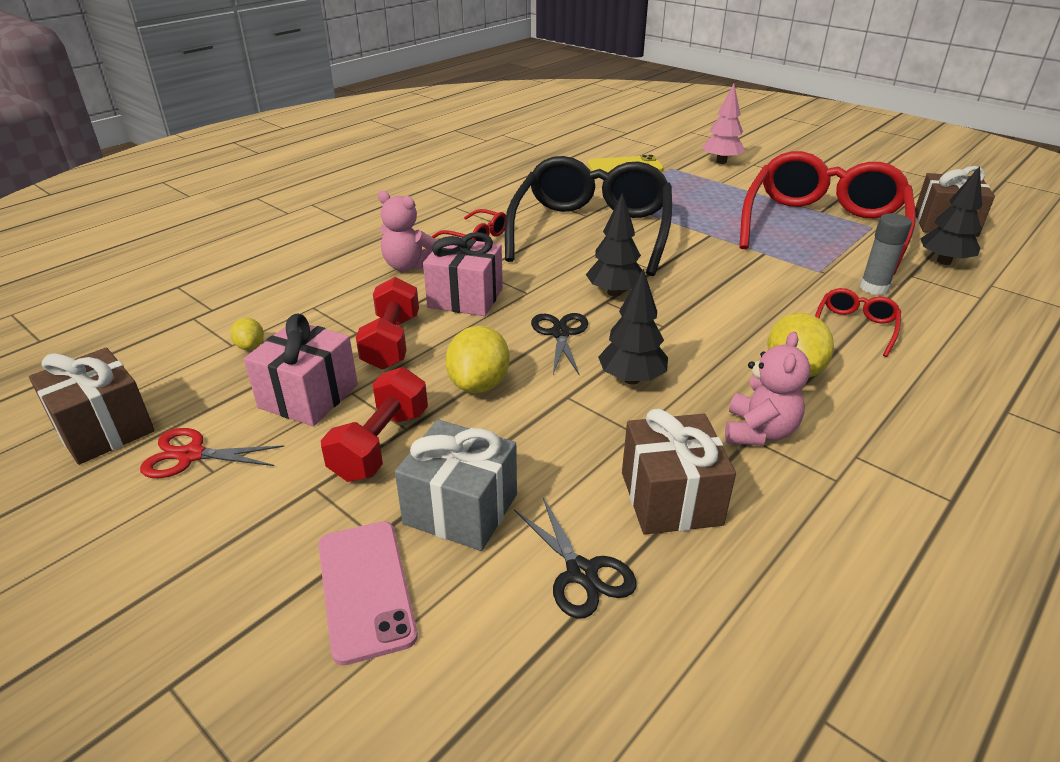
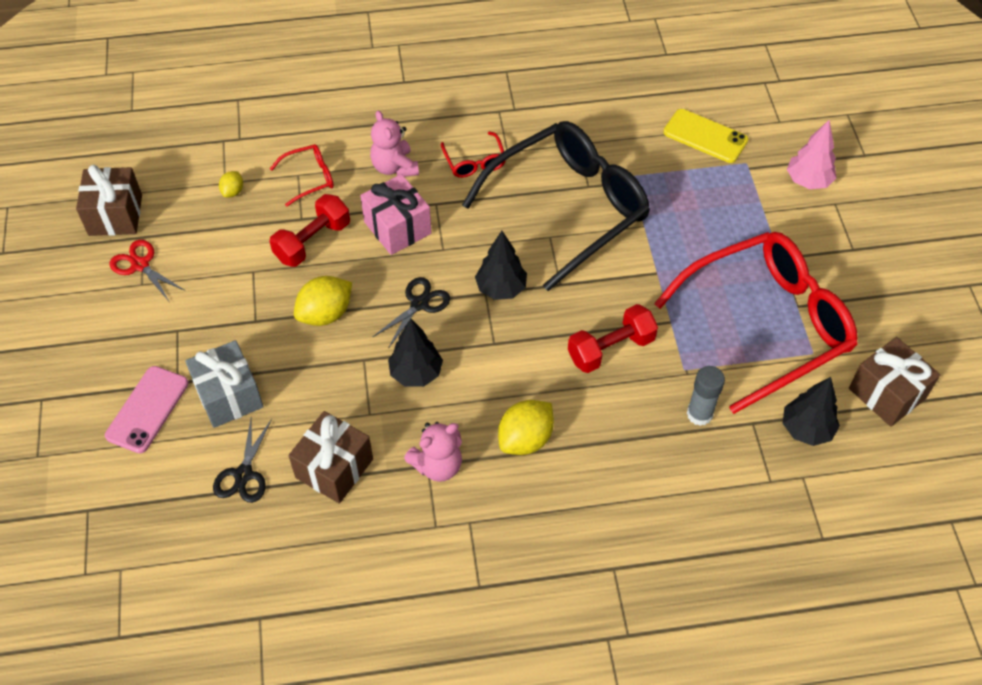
camera: 40 degrees right, 20 degrees up
pink gift [244,313,358,426] -> none
red dumbbell [321,367,428,482] -> red dumbbell moved to [568,304,658,373]
red glasses [815,288,901,357] -> red glasses moved to [270,144,334,207]

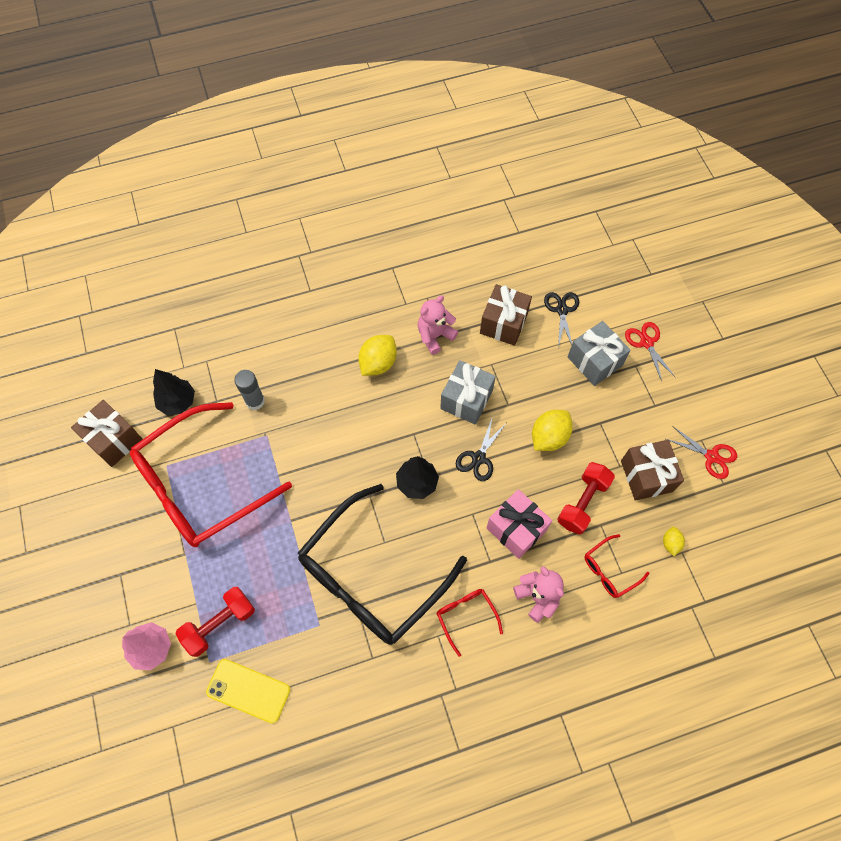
camera: 170 degrees right, 10 degrees up
brown gift [76,165,142,236] -> brown gift moved to [621,440,684,501]
pink phone [105,366,189,453] -> red scissors [625,322,676,381]
black tree [388,319,443,387] -> grey gift [440,360,496,425]
red dumbbell [568,304,658,373] -> red dumbbell moved to [175,587,255,657]

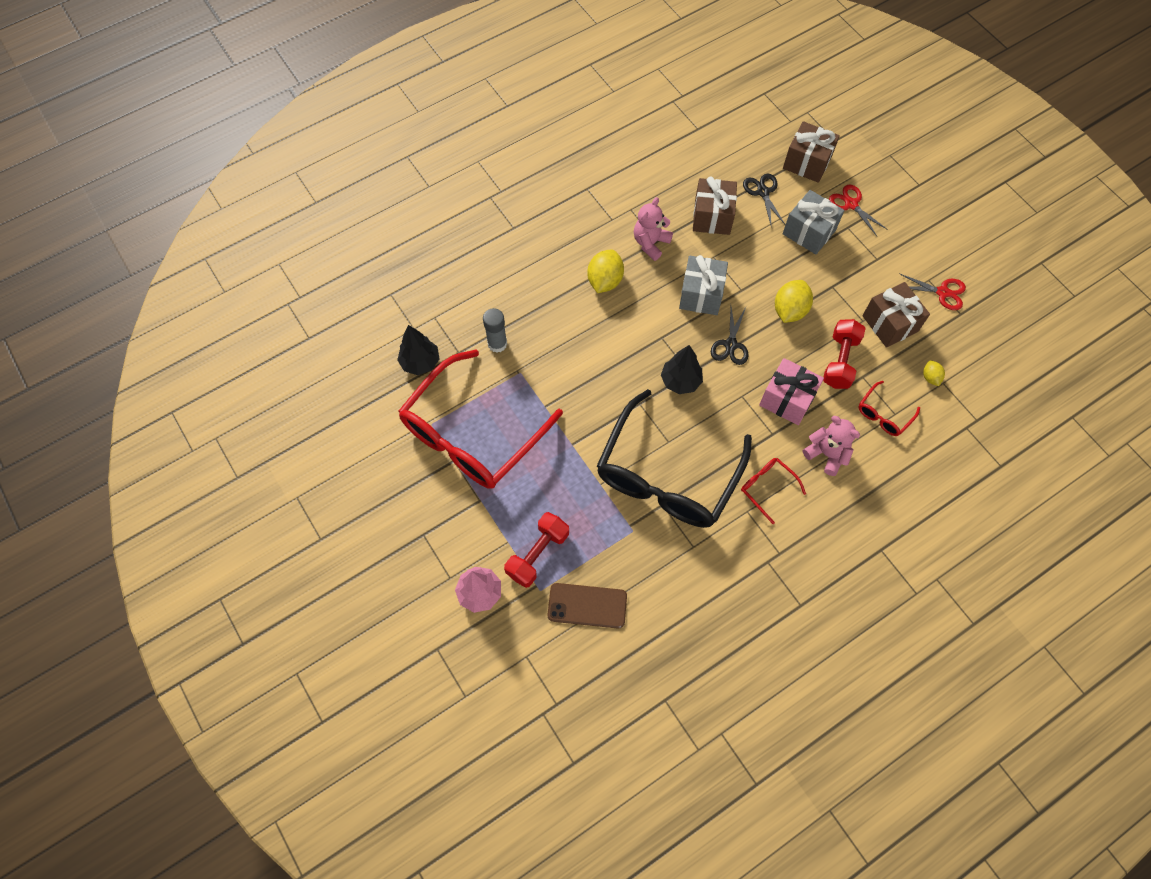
camera: 15 degrees left, 0 degrees up
brown gift [71,400,143,467] -> brown gift moved to [783,121,840,183]
yellow phone [206,659,290,724] -> brown phone [547,583,627,628]

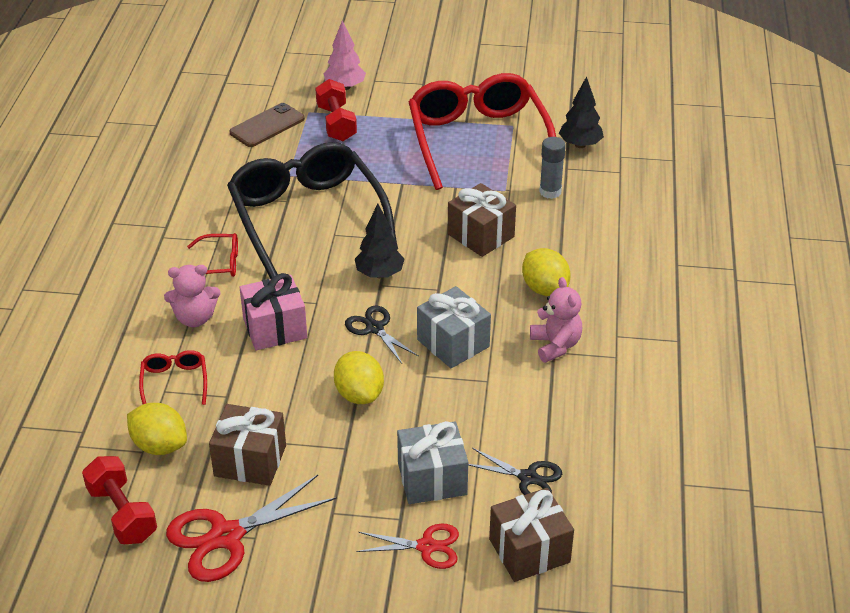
camera: 130 degrees right, 25 degrees down
brown gift [693,177,737,235] -> brown gift moved to [448,183,516,257]
red dumbbell [823,319,866,389] -> red dumbbell moved to [82,456,157,544]
red scissors [899,273,966,310] -> red scissors [166,475,337,582], size x1.67
yellow lemon [923,360,945,386] -> yellow lemon [127,403,187,455], size x1.88

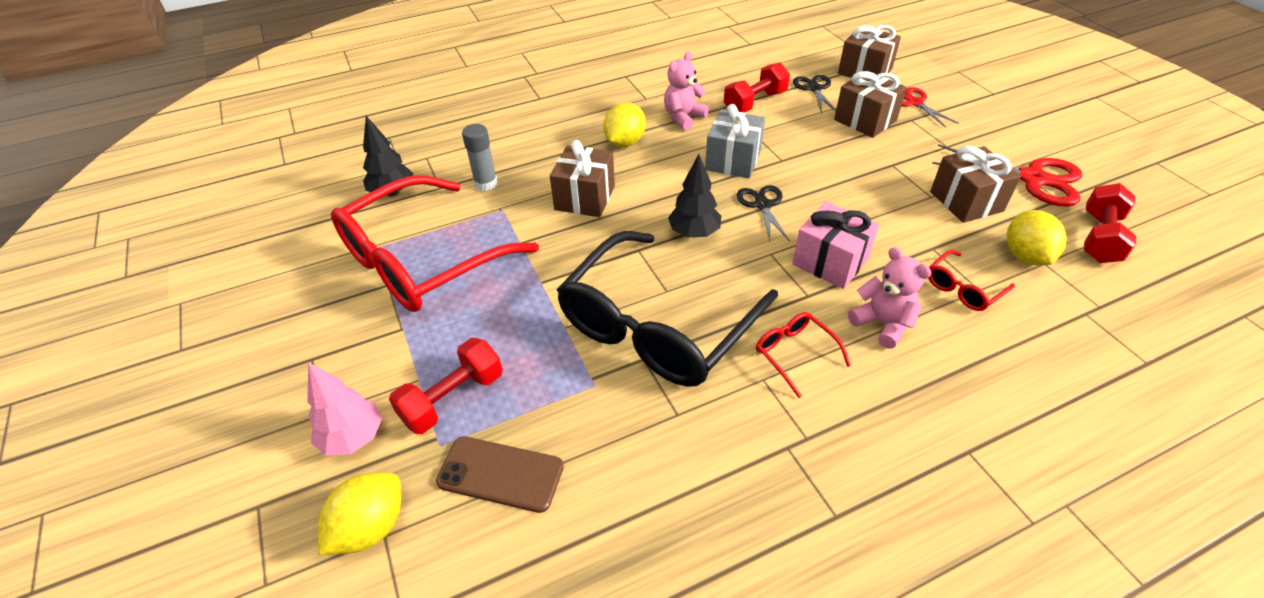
camera: 120 degrees left, 5 degrees up
yellow lemon [334,351,384,404] -> yellow lemon moved to [318,473,401,555]
black scissors [345,306,419,364] -> black scissors turned 150 degrees clockwise [737,185,790,241]
grey gift [397,421,468,504] -> brown gift [834,70,907,138]
none -> red dumbbell [724,62,790,113]

